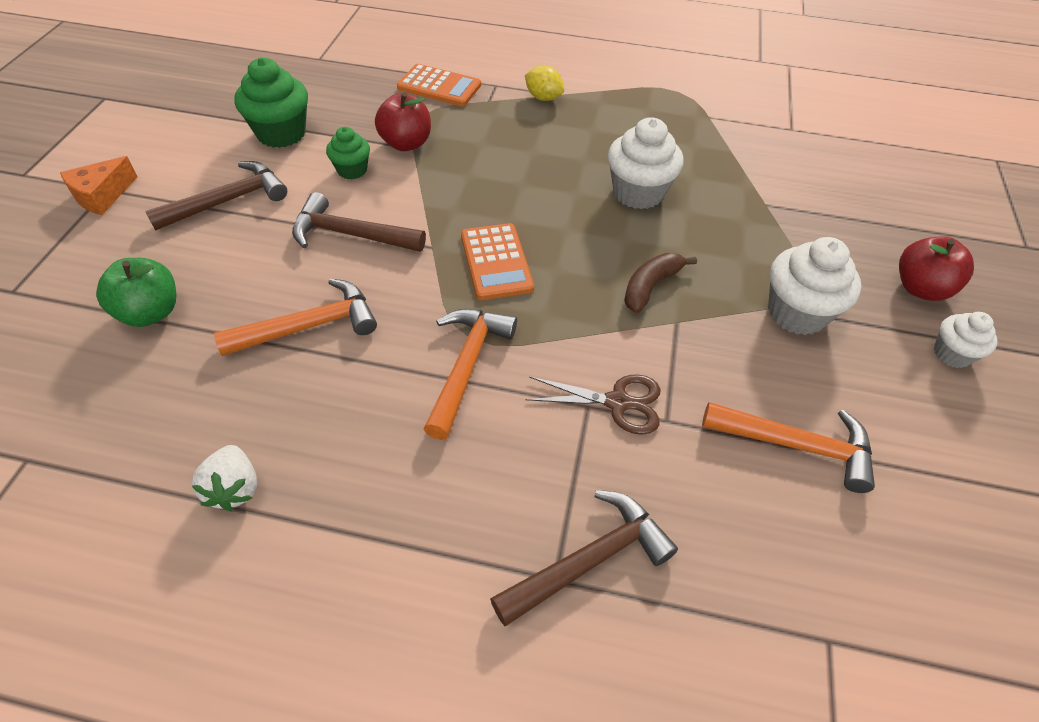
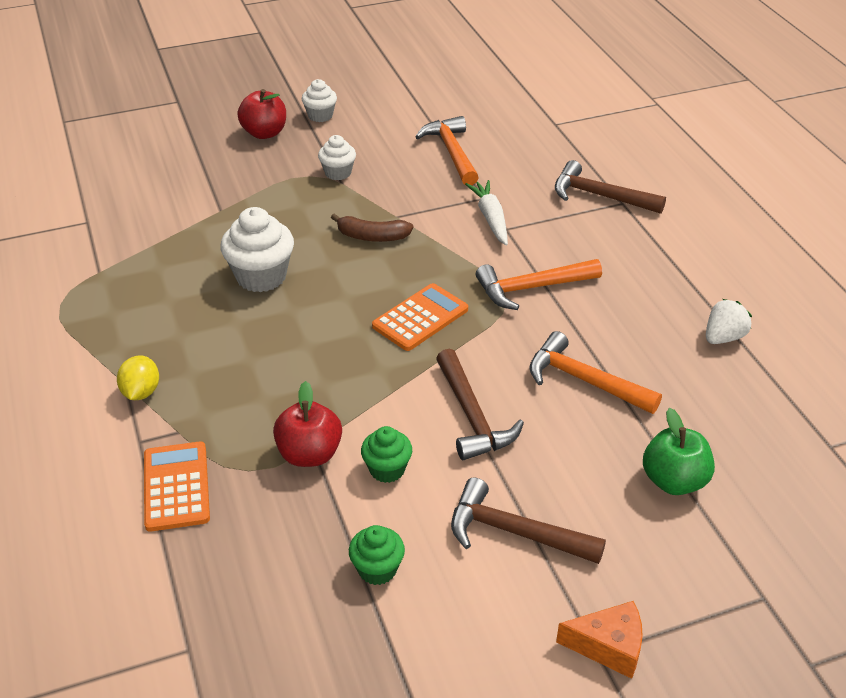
camera: 120 degrees left, 10 degrees down
green cupcake [234,57,308,148] -> green cupcake [349,525,405,585], size x0.59
brown scissors [525,374,660,435] -> white carrot [465,180,508,246]
white cupcake [768,237,862,335] -> white cupcake [318,135,356,180], size x0.59

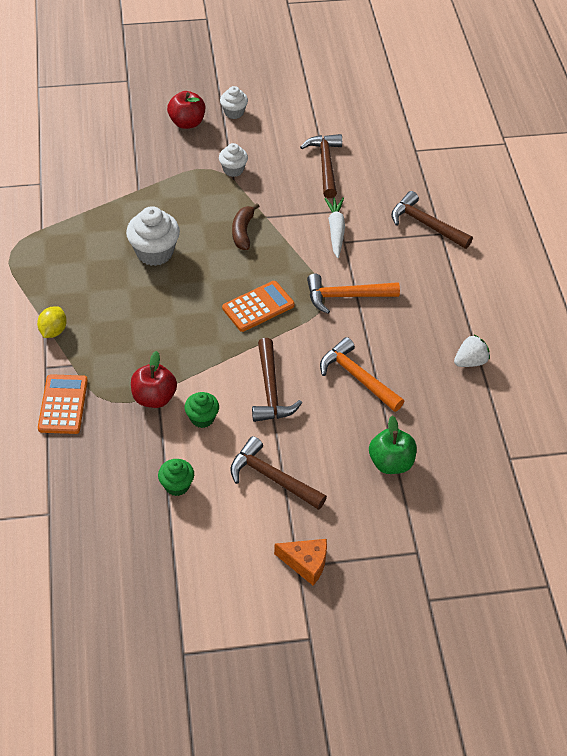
camera: 10 degrees right, 10 degrees up
brown banana [331,214,413,242] -> brown banana turned 75 degrees clockwise [232,203,260,250]
orange hammer [415,116,479,185] -> brown hammer [300,134,342,198]

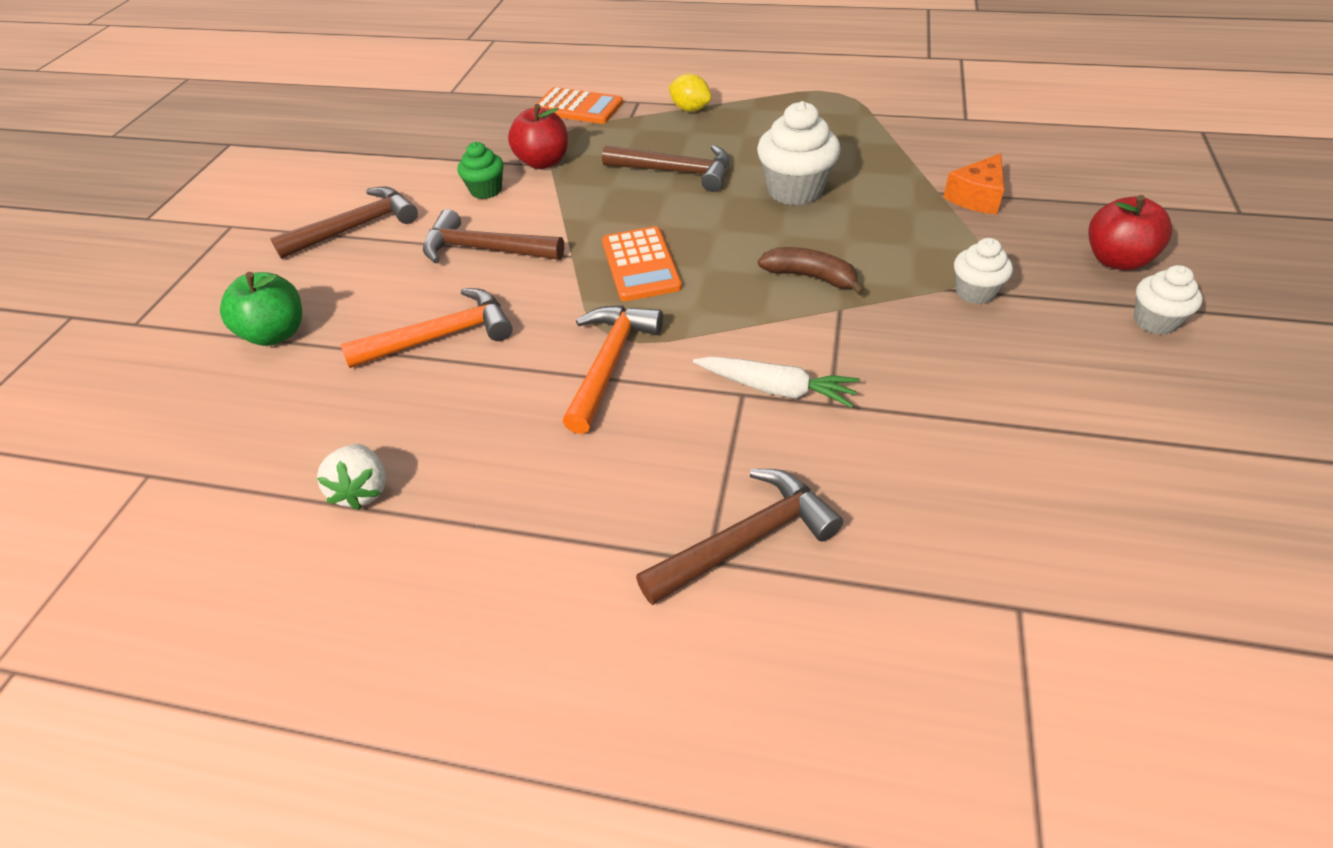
camera: 115 degrees right, 5 degrees down
green cupcake [158,459,194,496] -> none
orange cheese [274,539,327,585] -> orange cheese moved to [943,153,1004,214]
brown hammer [300,134,342,198] -> brown hammer moved to [602,145,730,192]

